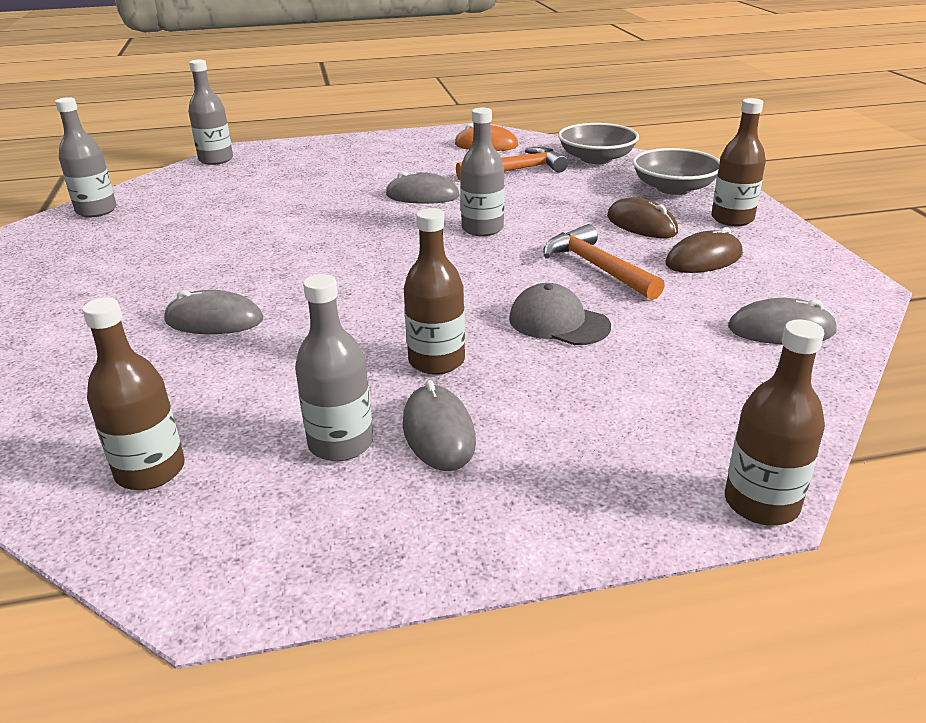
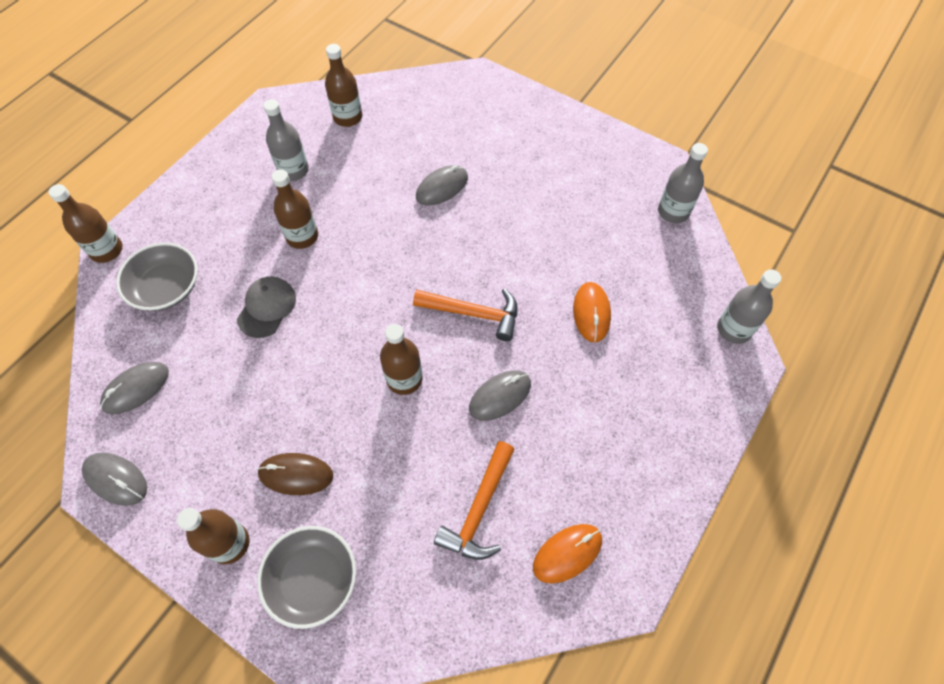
camera: 135 degrees right, 30 degrees up
grey mouse [403,380,476,471] -> grey mouse moved to [82,453,147,506]
grey bottle [460,108,505,236] -> brown bottle [380,324,423,395]
grey cap [509,283,611,345] -> grey cap turned 60 degrees counterclockwise [237,276,296,338]
orange hammer [543,224,665,300] -> orange hammer moved to [413,288,517,341]
grey bowl [558,123,639,164] -> grey bowl moved to [116,243,198,311]
brown mouse [665,227,743,273] -> none
none -> orange mouse [573,282,611,343]

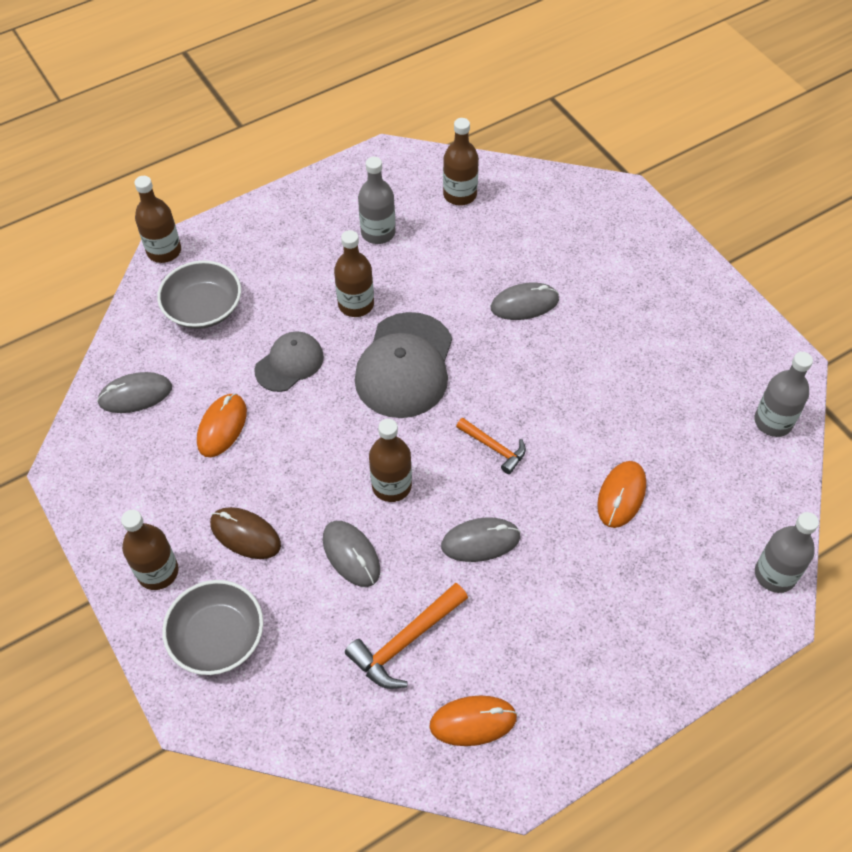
camera: 25 degrees right, 5 degrees down
grey mouse [82,453,147,506] -> grey mouse moved to [323,521,380,587]
orange hammer [413,288,517,341] -> orange hammer [456,418,526,474], size x0.64
none -> orange mouse [197,393,247,457]
none -> grey cap [355,312,452,418]

